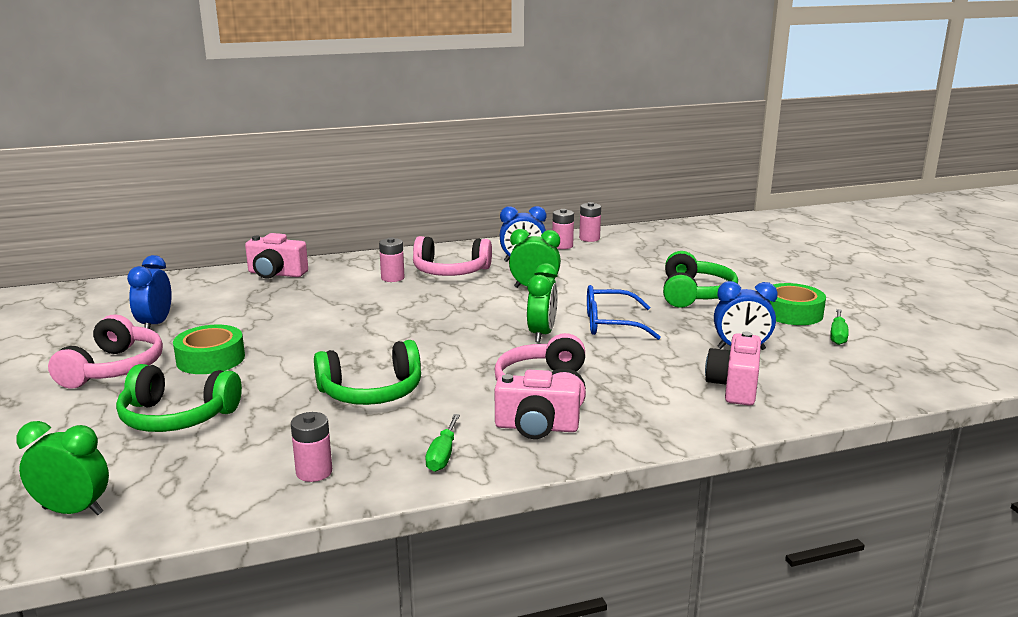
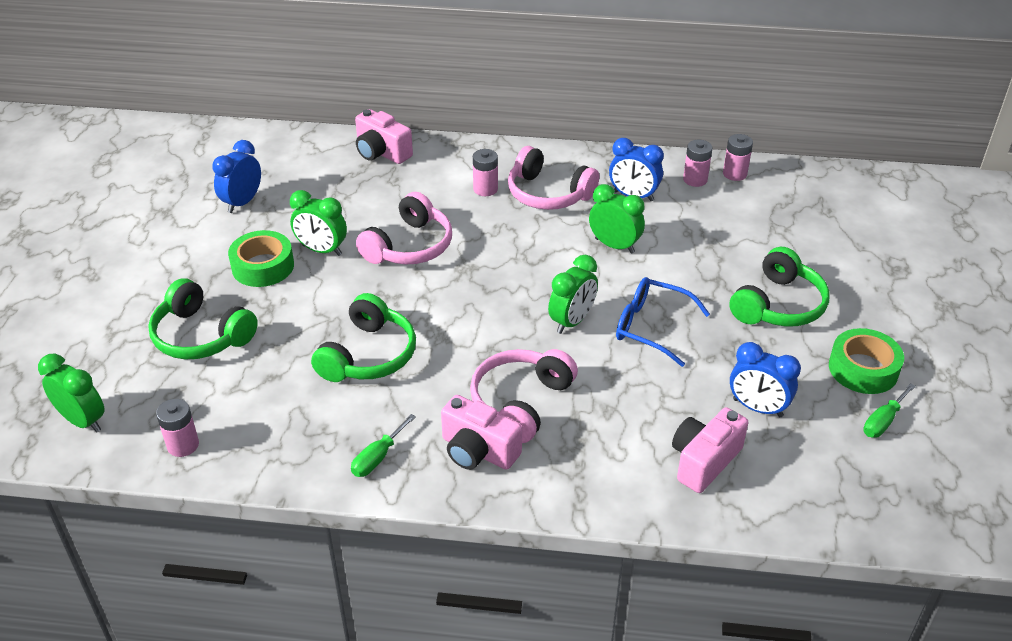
camera: 25 degrees right, 20 degrees up
pink headphones [48,315,163,389] -> pink headphones moved to [356,192,452,265]
pink battery [291,412,332,482] -> pink battery moved to [156,399,199,457]
green headphones [314,340,421,405] -> green headphones turned 75 degrees counterclockwise [311,293,416,382]
none -> green clock [290,190,347,256]

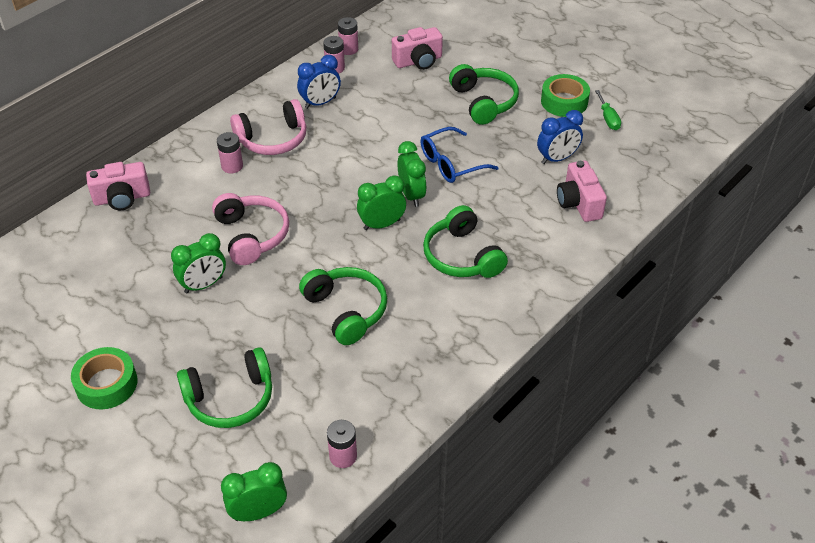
camera: 55 degrees left, 5 degrees up
blue clock [212,140,261,213] -> none
green tape [228,230,294,287] -> green tape moved to [71,347,138,409]
green screwdriver [351,414,416,477] -> none
pink camera [441,395,522,470] -> pink camera moved to [392,27,443,70]
pink headphones [470,349,578,443] -> green headphones [423,205,508,278]
green clock [589,184,645,253] -> green clock moved to [357,175,406,230]

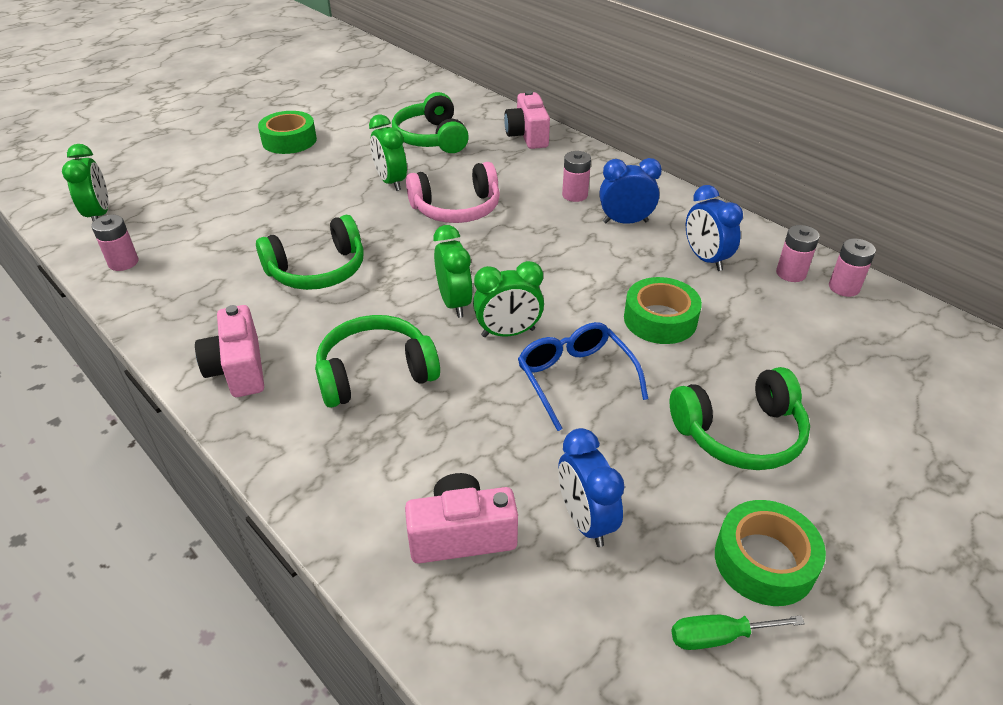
camera: 95 degrees right, 5 degrees down
green headphones [177,347,272,428] -> green headphones moved to [392,92,469,153]
pink headphones [230,99,307,155] -> blue clock [599,158,662,224]
pink camera [392,27,443,70] -> pink camera moved to [195,305,264,397]
none -> green tape [624,277,702,344]

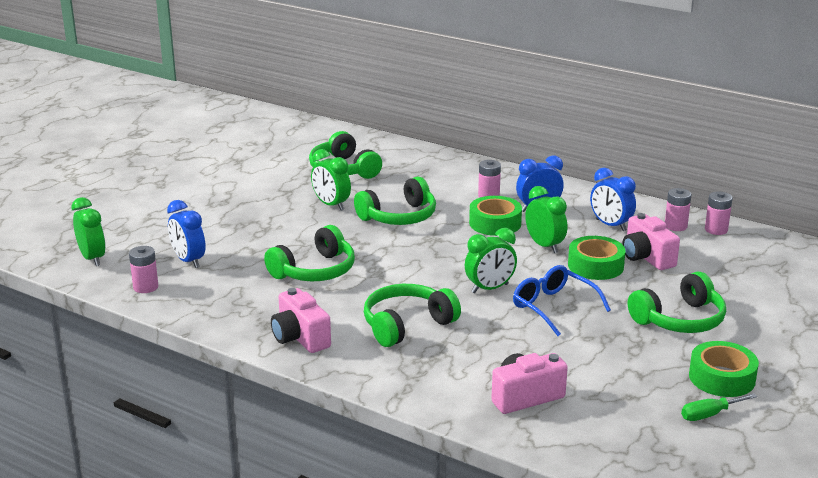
camera: 15 degrees left, 15 degrees down
green tape [258,111,317,154] -> green tape moved to [469,196,522,236]
pink headphones [406,162,500,223] -> green headphones [354,177,436,225]
green clock [433,225,473,318] -> green clock moved to [525,186,567,253]
pink camera [504,91,550,149] -> pink camera moved to [622,213,680,270]
blue clock [558,428,625,547] -> blue clock moved to [167,200,206,268]

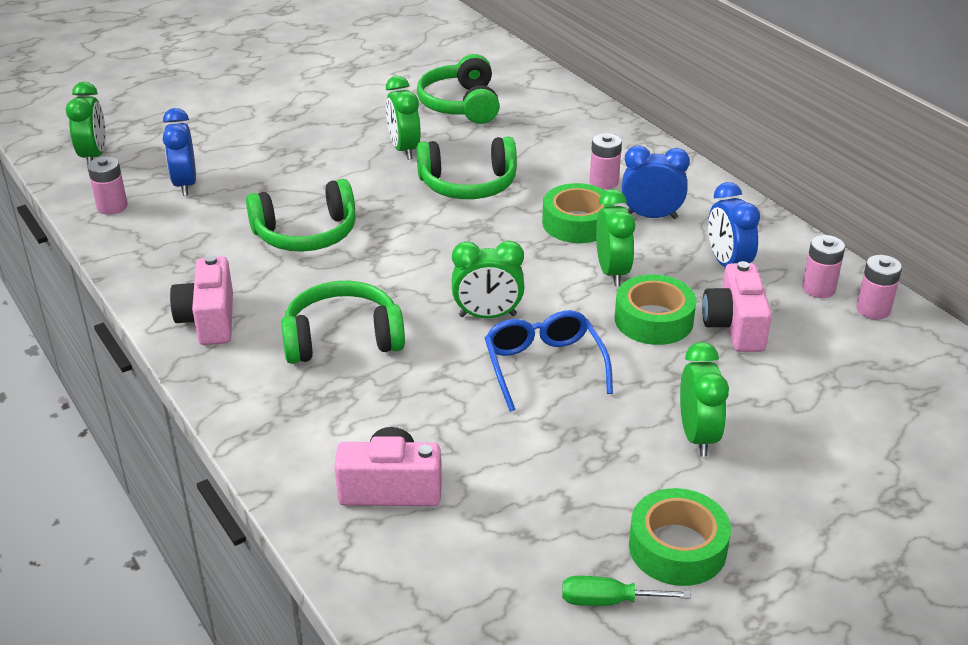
camera: 25 degrees right, 10 degrees up
green headphones [628,272,726,333] -> green clock [680,342,729,457]

